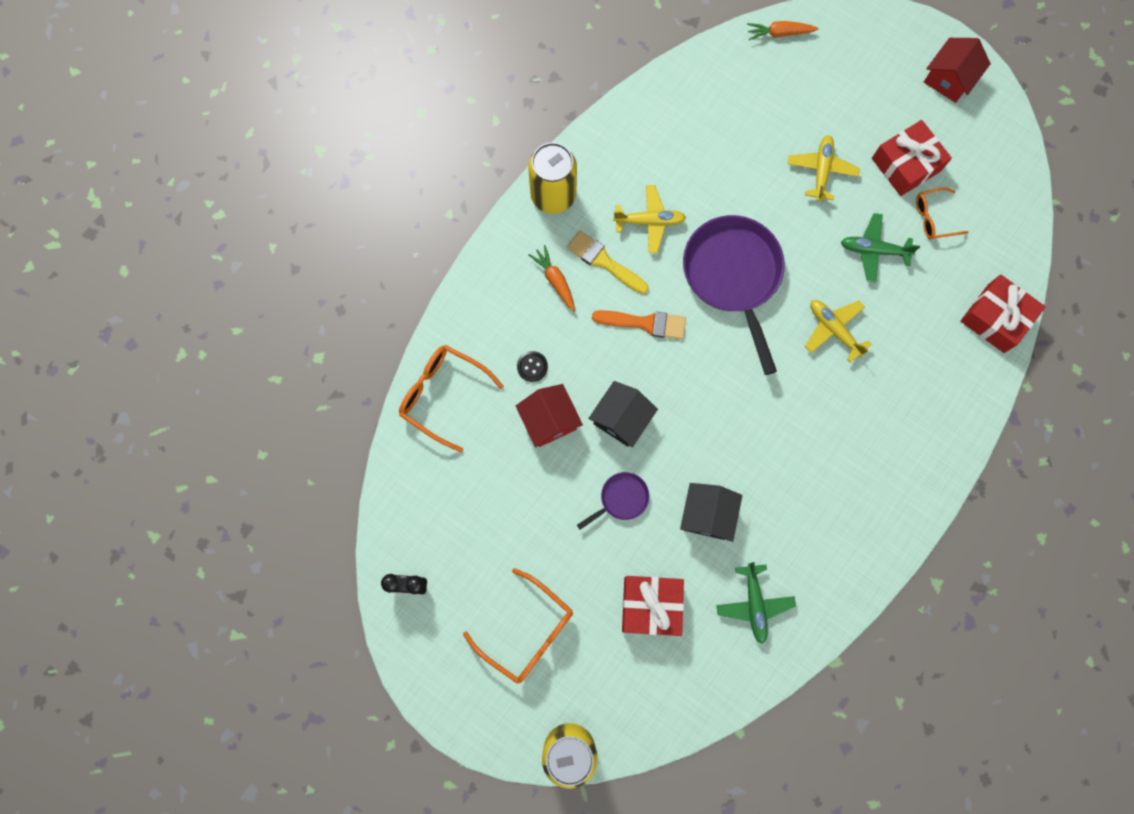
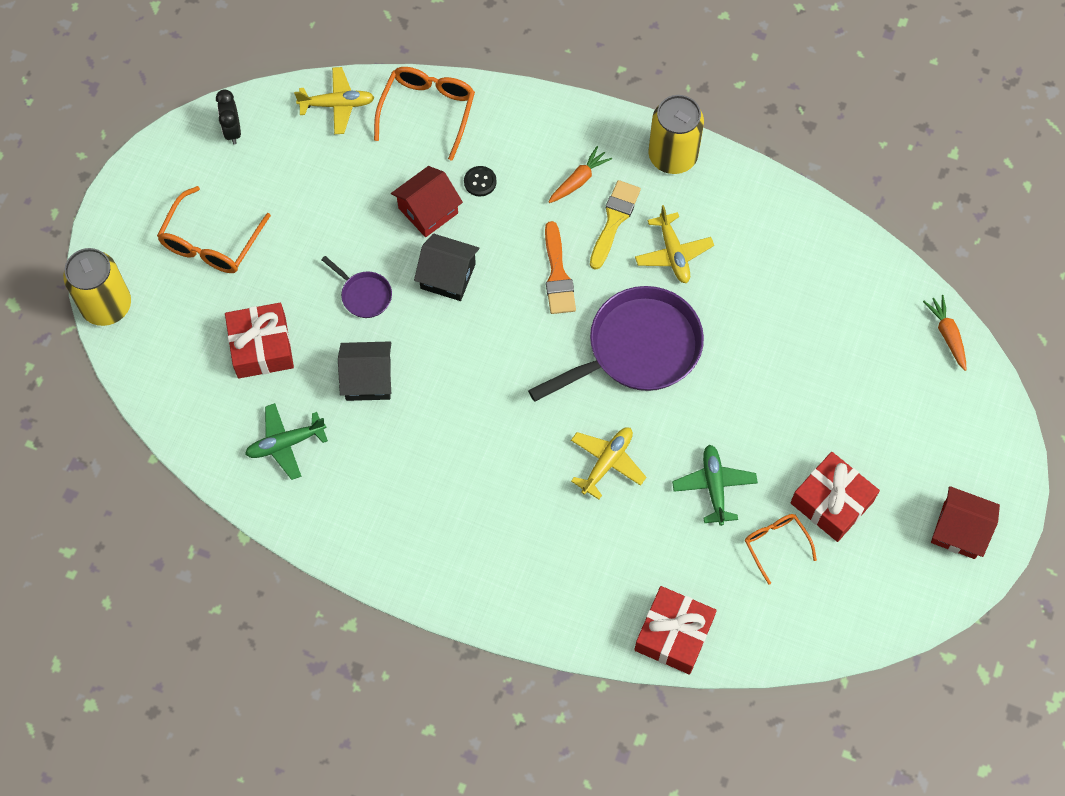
camera: 75 degrees right, 10 degrees down
yellow plane [788,135,860,201] -> yellow plane moved to [294,67,375,134]

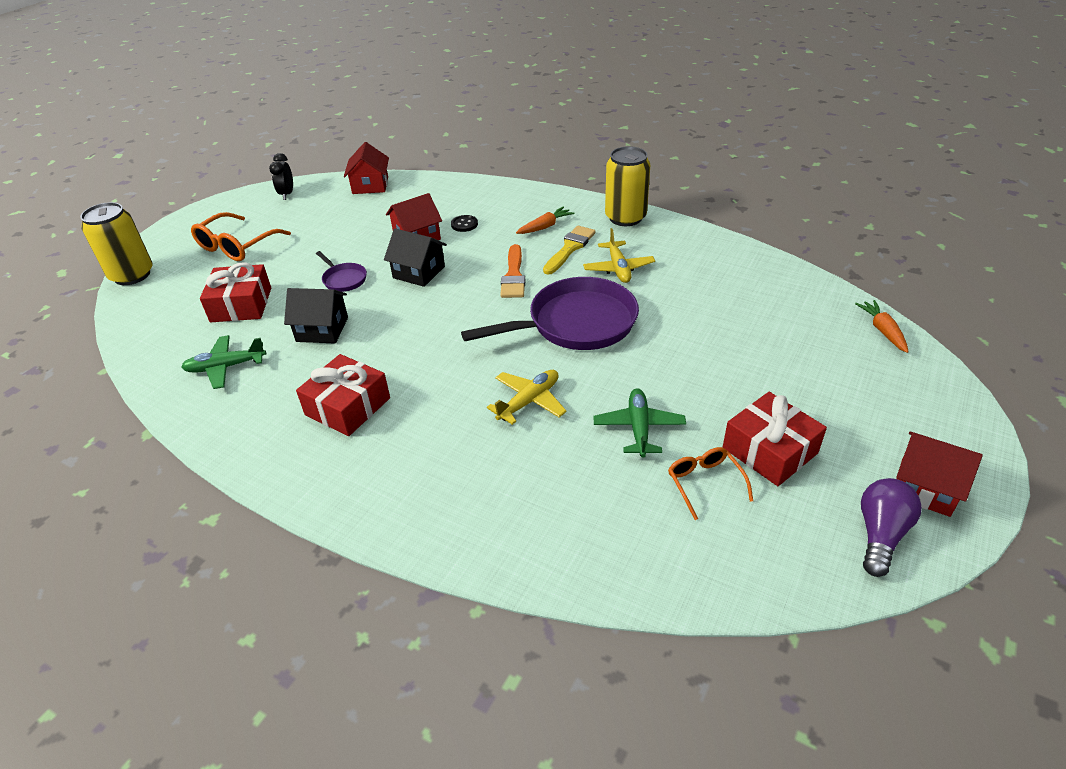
camera: 10 degrees right, 25 degrees down
yellow plane [294,67,375,134] -> red house [344,142,389,194]
orange glasses [374,67,475,161] -> none
red gift [634,586,717,675] -> red gift moved to [296,354,390,436]
none -> purple light bulb [861,478,922,577]

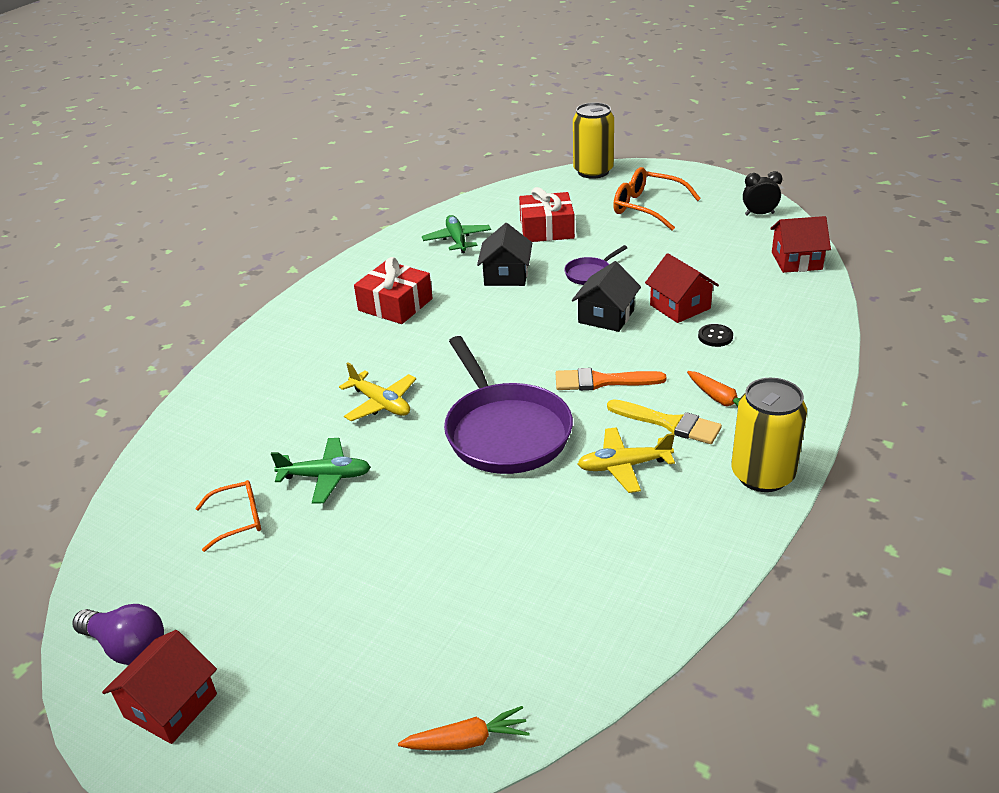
camera: 90 degrees right, 5 degrees down
red gift [723,392,827,486] -> none

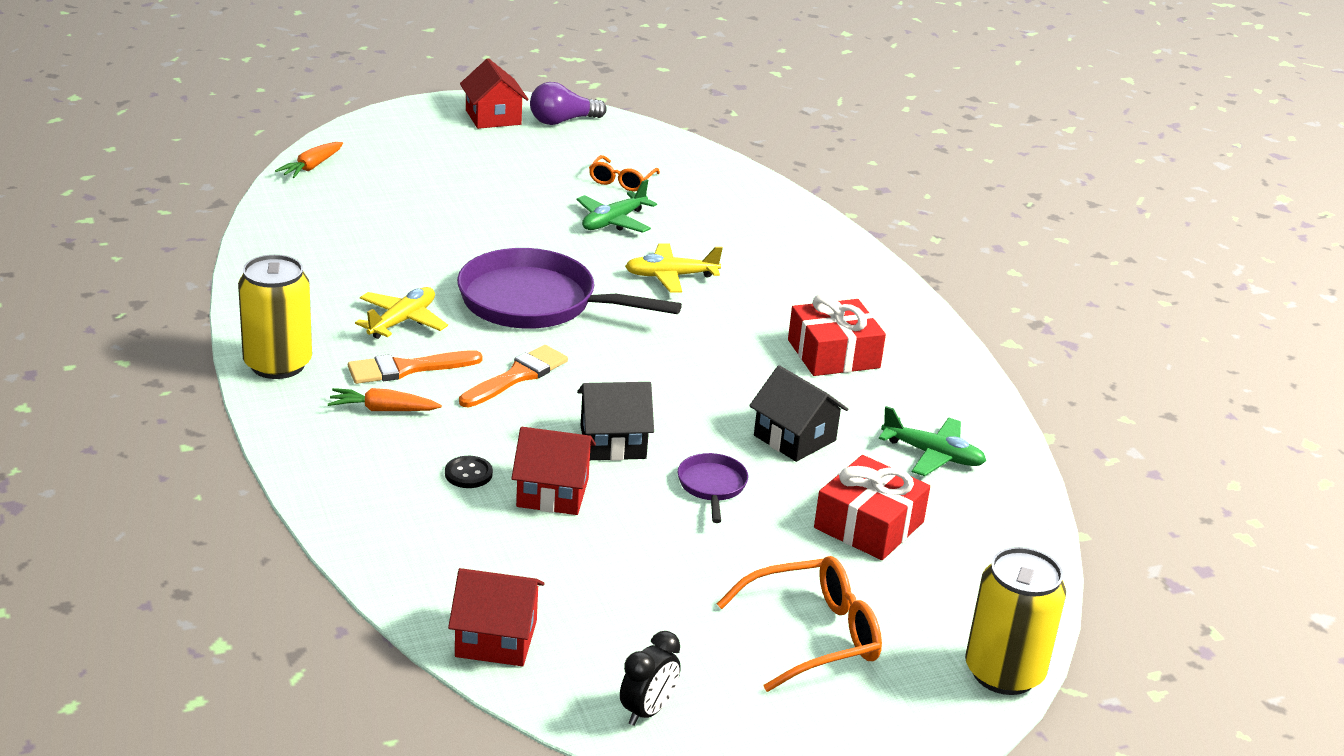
camera: 125 degrees right, 5 degrees down
black house [572,261,641,332] -> black house turned 75 degrees counterclockwise [577,382,654,461]
yellow brush [607,399,722,444] -> orange brush [348,350,482,384]
red house [770,216,831,273] -> red house turned 60 degrees clockwise [448,568,544,666]

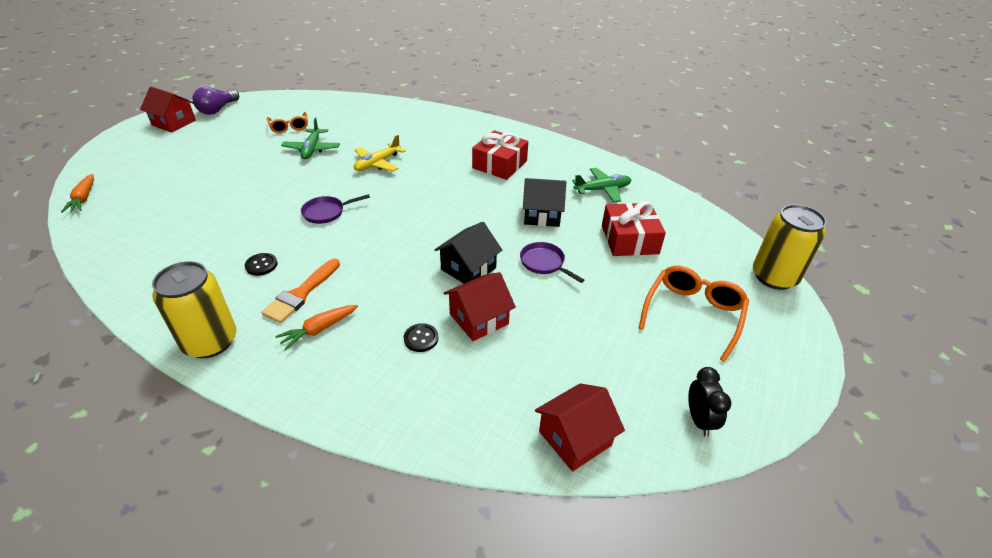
camera: 40 degrees left, 10 degrees up
yellow plane [355,287,448,339] -> black button [245,253,277,276]
purple pan [457,248,682,329] -> purple pan [301,194,370,224], size x0.45
orange brush [459,345,568,407] -> none

